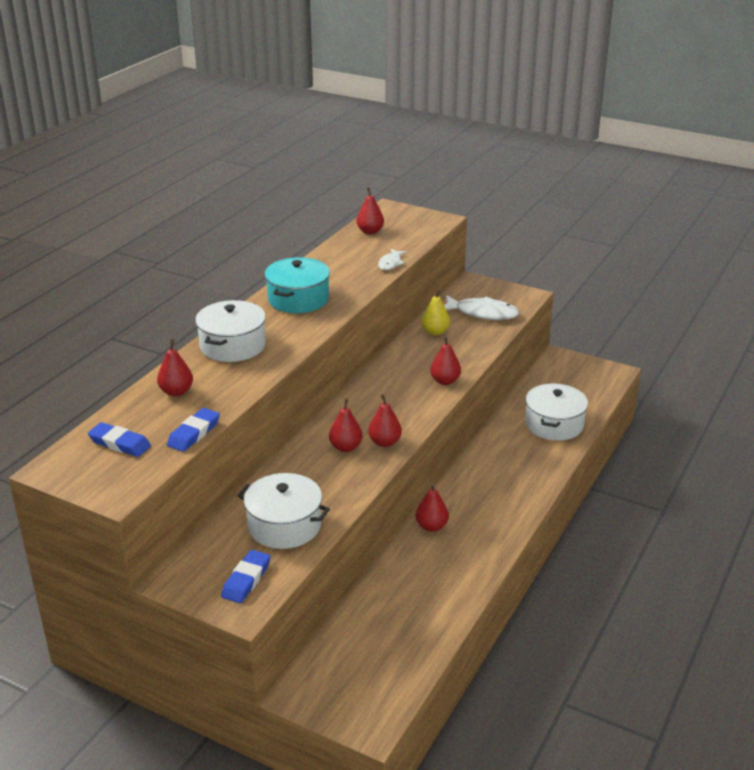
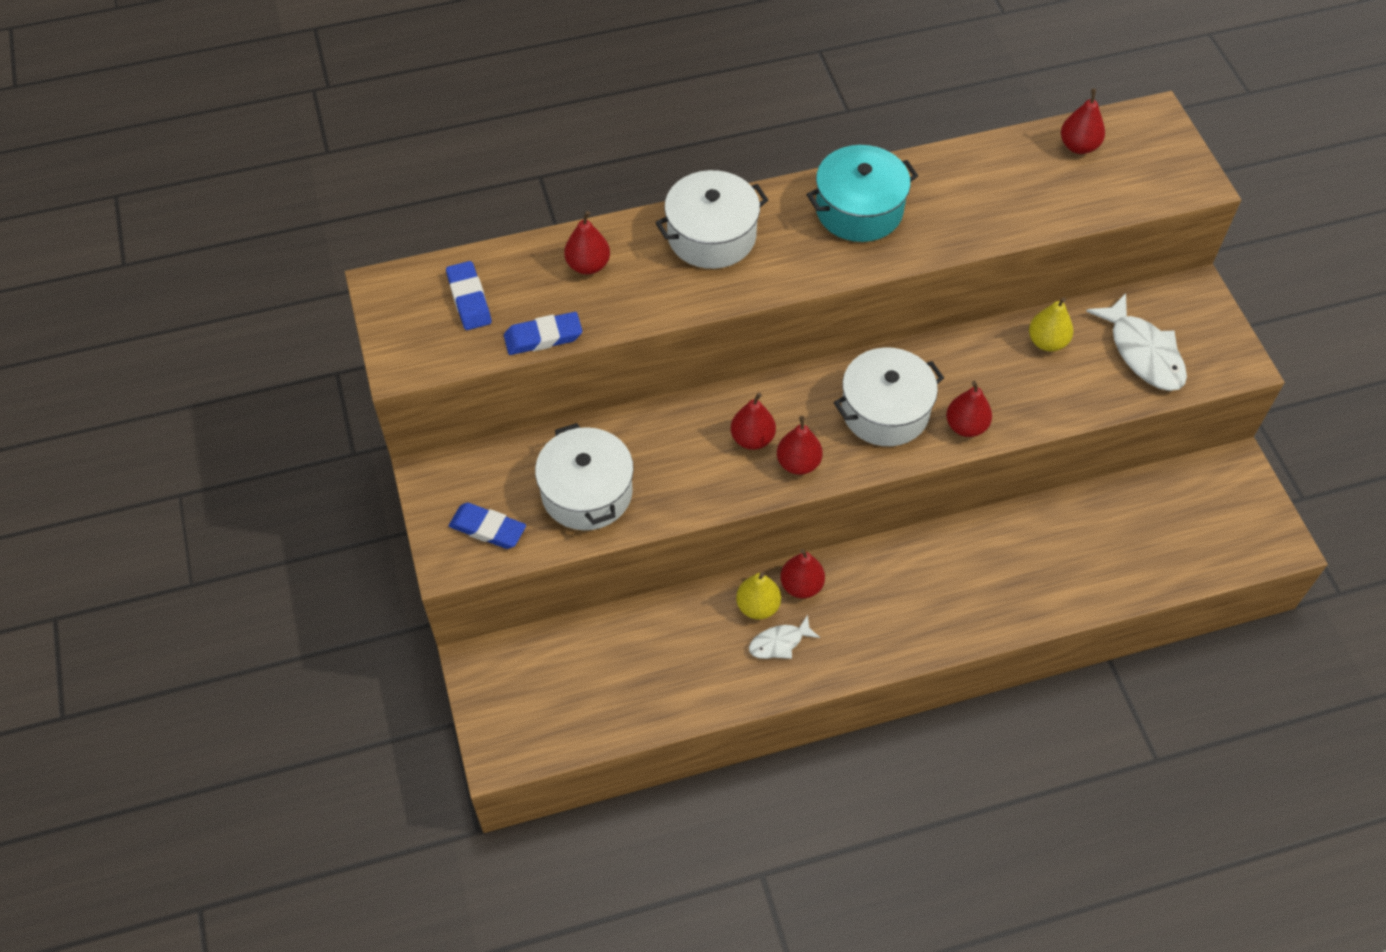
camera: 45 degrees right, 25 degrees up
blue eraser [221,550,270,603] -> blue eraser turned 45 degrees clockwise [449,503,526,549]
white fish [378,249,407,270] -> white fish moved to [749,615,820,659]
white pot [525,384,588,441] -> white pot moved to [834,347,944,446]
none -> yellow pear [736,572,781,620]

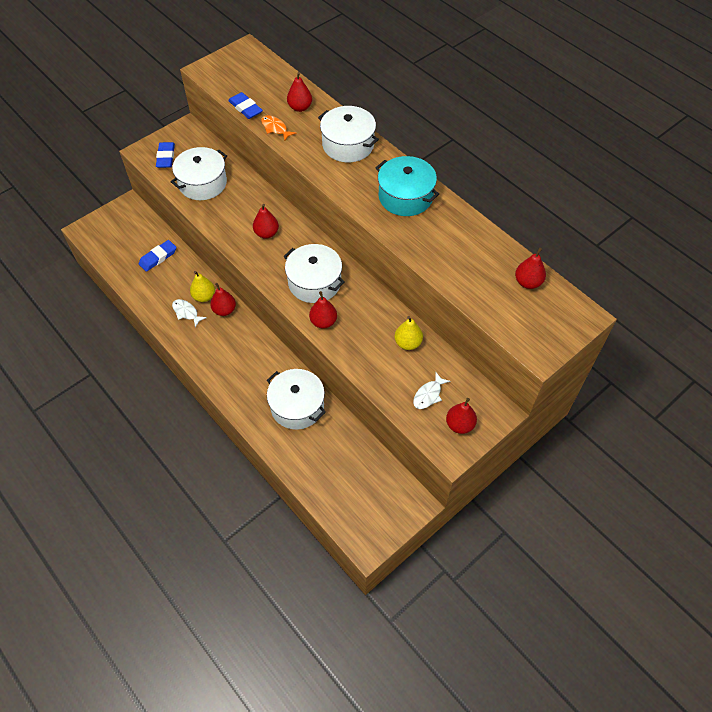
camera: 65 degrees right, 0 degrees up
blue eraser [446,261,491,330] -> blue eraser moved to [139,240,176,272]
red pear [777,416,823,475] -> red pear moved to [446,398,477,434]
white fish [1086,293,1187,391] -> white fish [413,372,450,409], size x0.56
none -> orange fish [261,115,296,141]
none -> white pot [267,369,326,430]

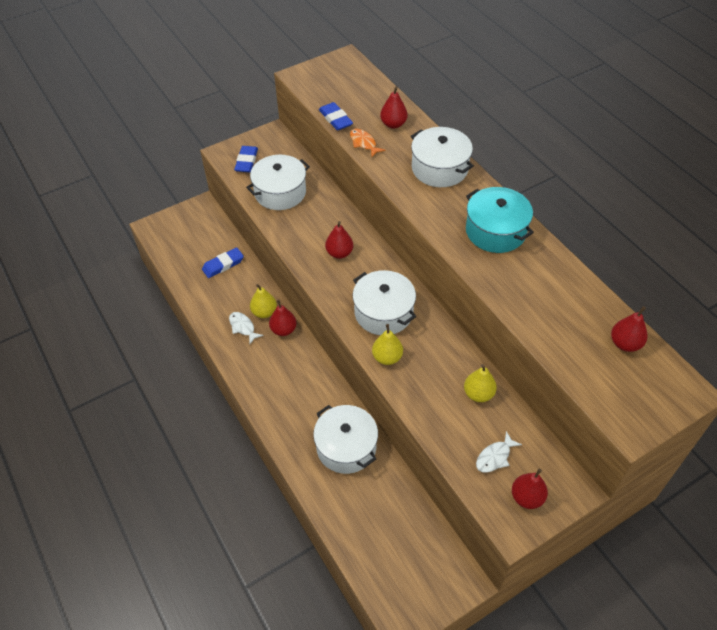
camera: 10 degrees right, 5 degrees down
red pear [309,291,337,329] -> yellow pear [372,324,403,365]

